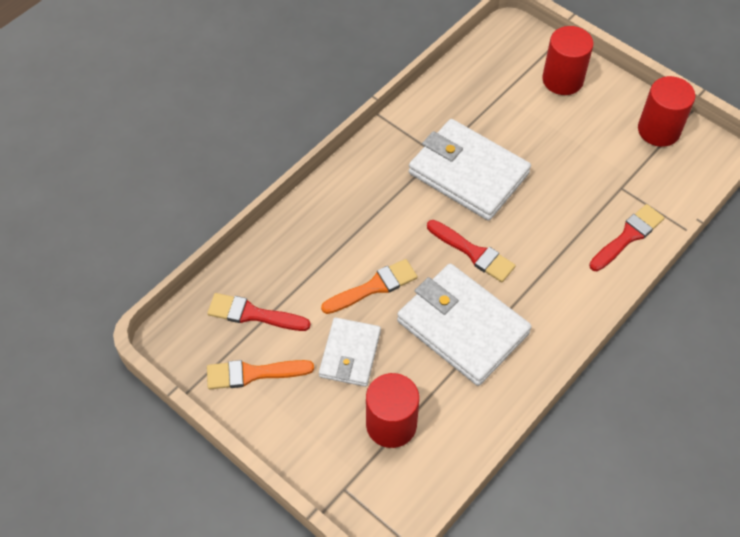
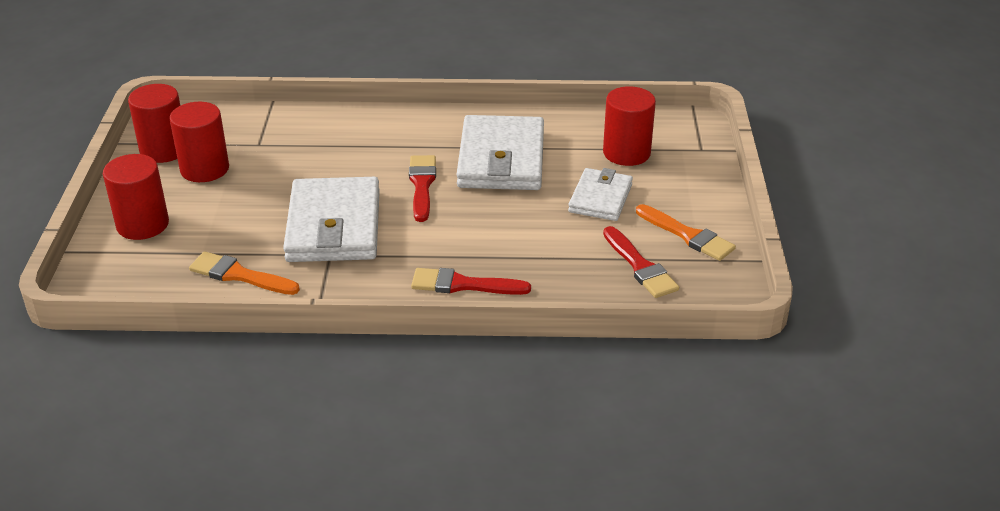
camera: 130 degrees left, 20 degrees down
white wallet [319,317,381,387] -> white wallet turned 45 degrees counterclockwise [568,168,633,221]
orange brush [321,259,418,314] -> orange brush moved to [189,251,300,295]
red brush [589,204,664,271] -> red brush moved to [411,268,531,295]
none -> red cylinder [170,102,229,182]

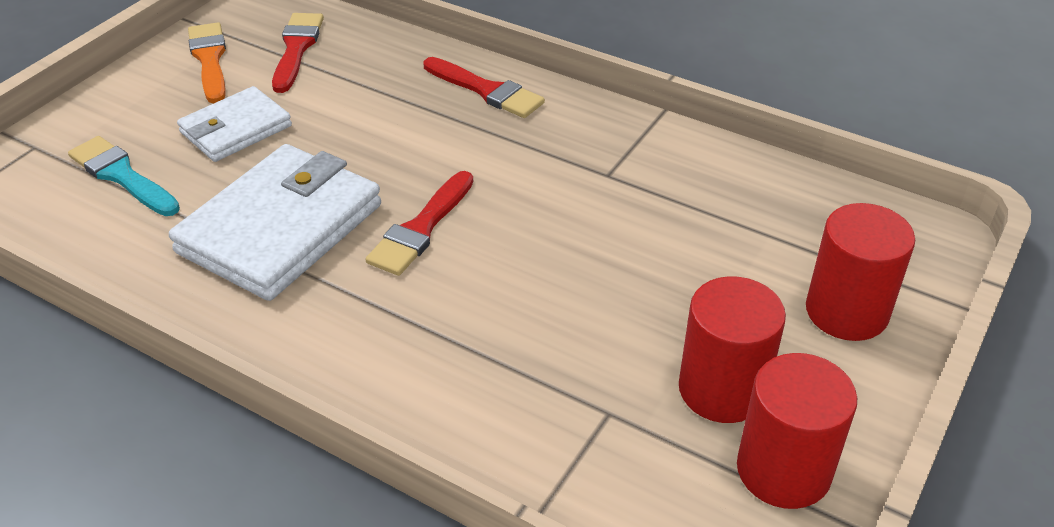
camera: 150 degrees left, 5 degrees up
orange brush [189,251,300,295] -> none
white wallet [283,177,380,262] -> none
red cylinder [603,86,656,166] -> turquoise brush [68,136,180,216]

